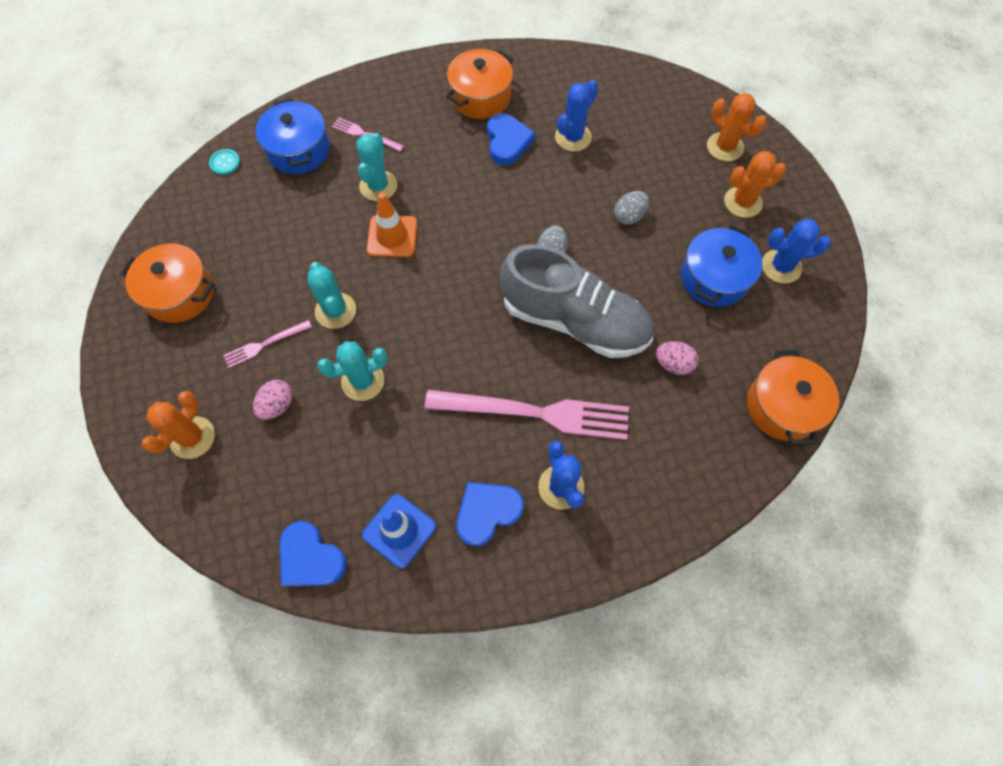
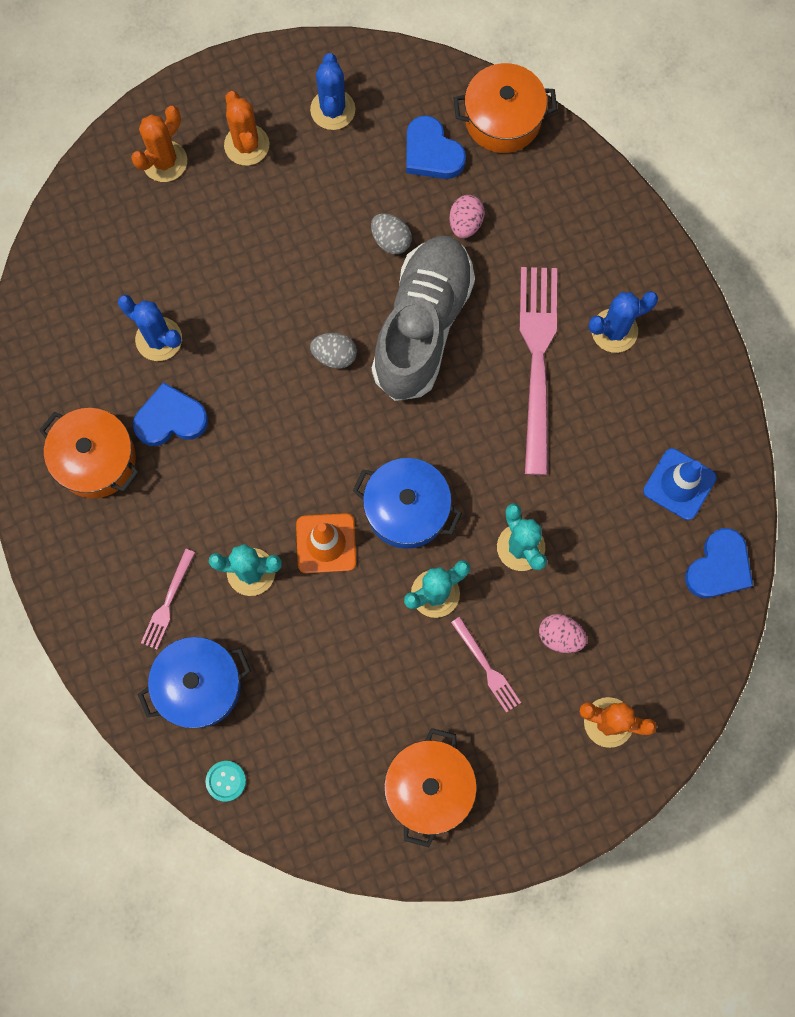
camera: 95 degrees left, 10 degrees up
blue heart [457,482,524,546] -> blue heart moved to [406,115,466,179]
grey egg [614,191,649,225] -> grey egg moved to [371,214,412,254]
blue pot [681,225,763,307] -> blue pot moved to [353,458,462,549]

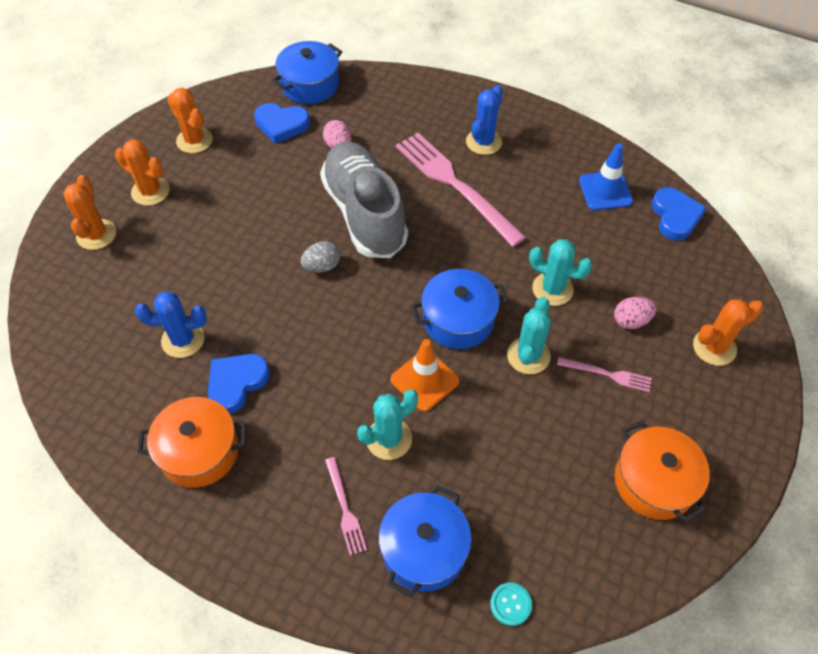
camera: 40 degrees left, 20 degrees down
blue cactus [310,53,356,130] -> orange cactus [167,88,213,153]
grey egg [371,214,412,254] -> none
orange pot [454,63,557,153] -> blue pot [272,41,342,104]

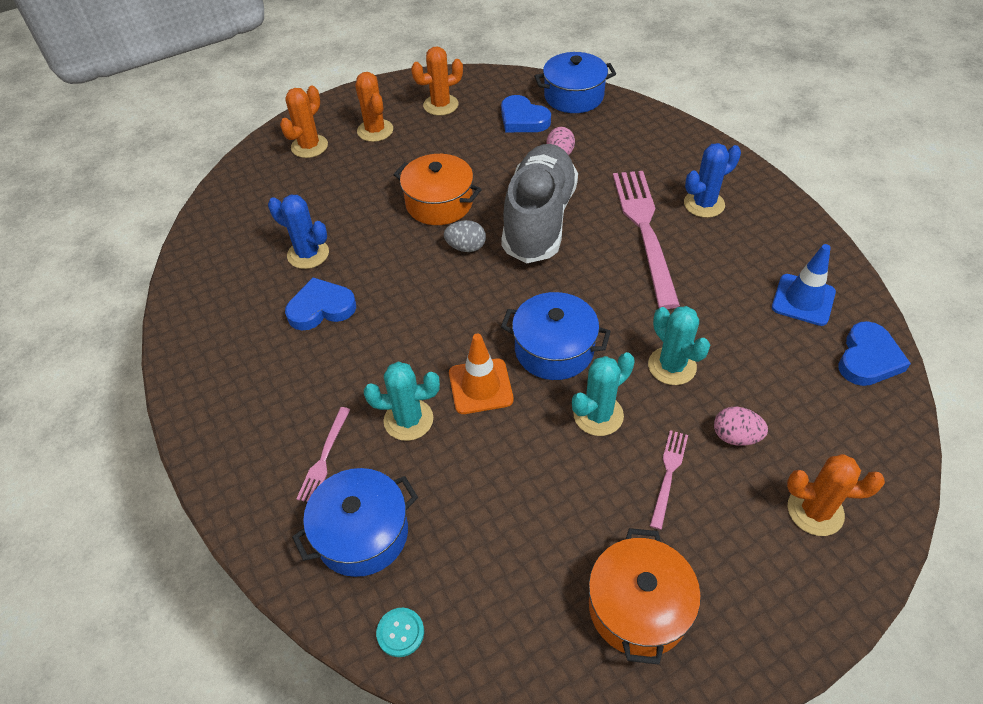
camera: 35 degrees right, 5 degrees down
orange pot [137,397,246,488] -> orange pot moved to [394,154,482,225]
orange cactus [167,88,213,153] -> orange cactus turned 75 degrees clockwise [411,47,463,116]
pink fork [557,357,652,392] -> pink fork turned 120 degrees counterclockwise [650,430,688,530]

